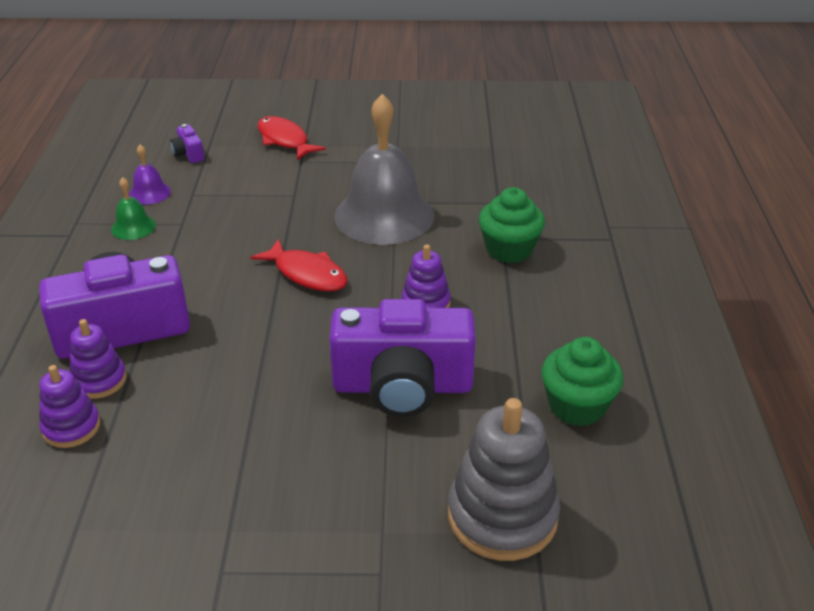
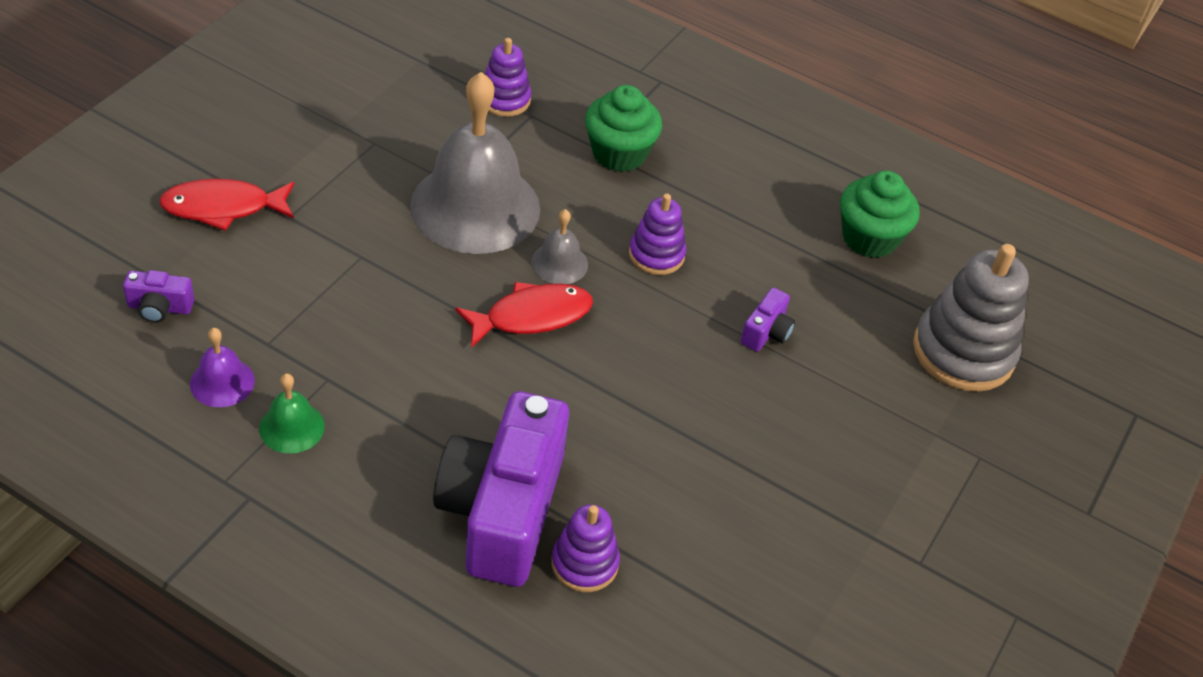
camera: 65 degrees left, 10 degrees up
purple stacking toy [39,365,100,448] -> purple stacking toy moved to [485,38,531,117]
purple camera [329,299,476,417] -> purple camera [741,288,795,352], size x0.40
none -> grey bell [531,209,588,284]

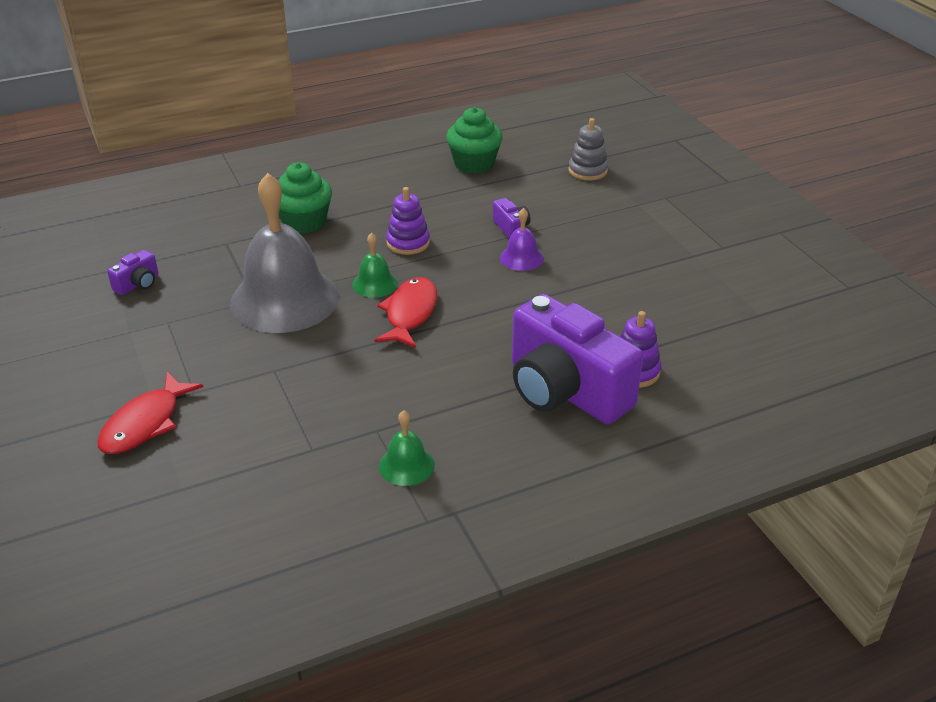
camera: 50 degrees left, 10 degrees down
purple camera [123,270,194,323] -> purple camera moved to [107,250,158,295]
purple bell [190,328,255,407] -> purple bell moved to [500,208,544,271]
purple stacking toy [485,38,531,117] -> none
grey bell [531,209,588,284] -> green bell [352,233,398,298]
grey stacking toy [913,244,1029,392] -> grey stacking toy [569,118,608,181], size x0.57

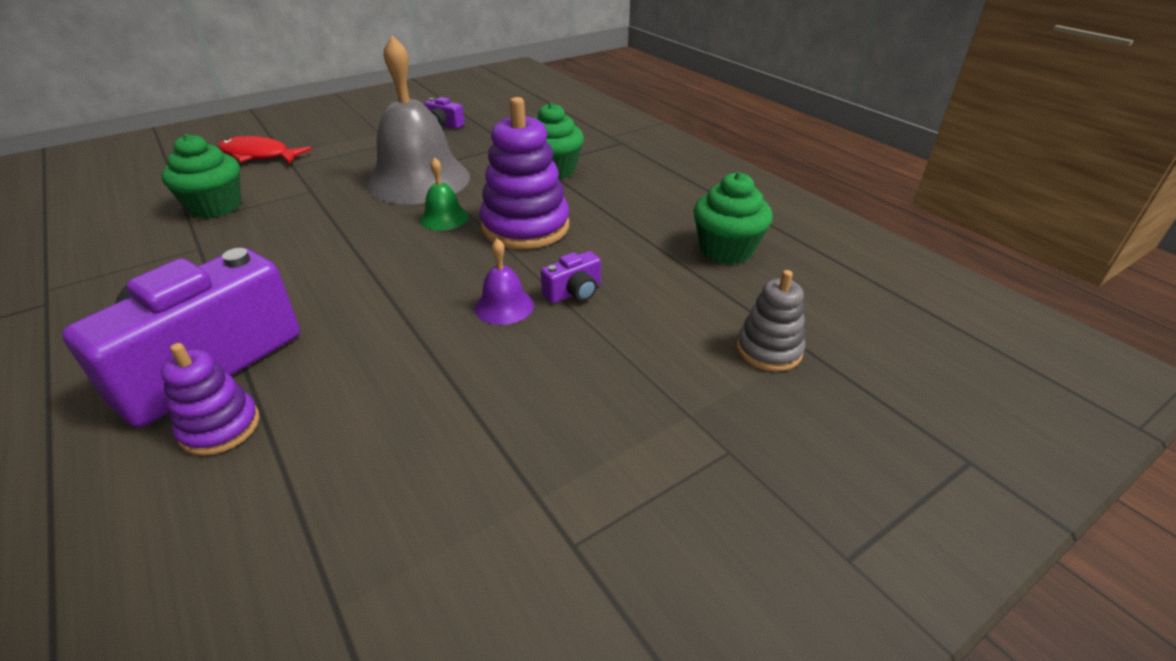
camera: 80 degrees right, 0 degrees up
red fish [374,277,437,348] -> none
green bell [379,410,435,486] -> none
purple stacking toy [386,187,430,255] -> purple stacking toy [480,97,569,249], size x1.77
none -> green cupcake [161,134,241,218]

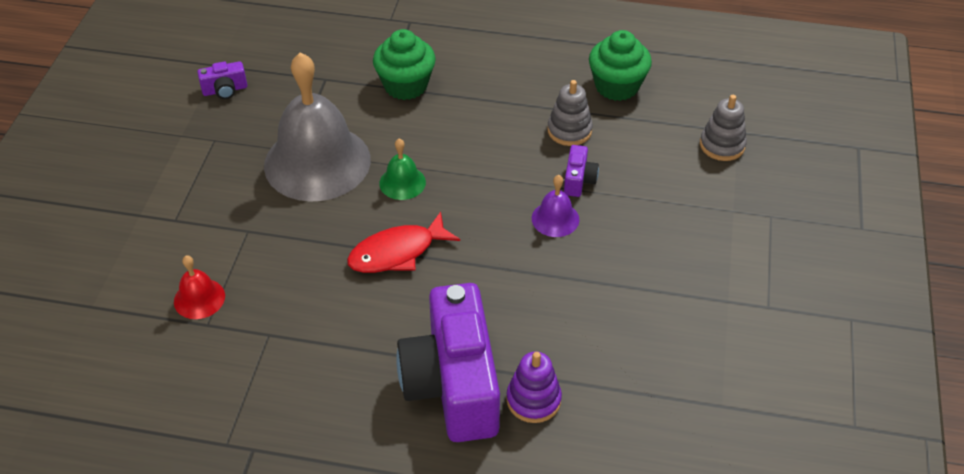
camera: 45 degrees left, 10 degrees up
green cupcake [161,134,241,218] -> red bell [174,255,225,319]
red fish [218,136,312,164] -> red fish moved to [347,212,460,273]
purple stacking toy [480,97,569,249] -> none
none -> grey stacking toy [547,80,593,146]

